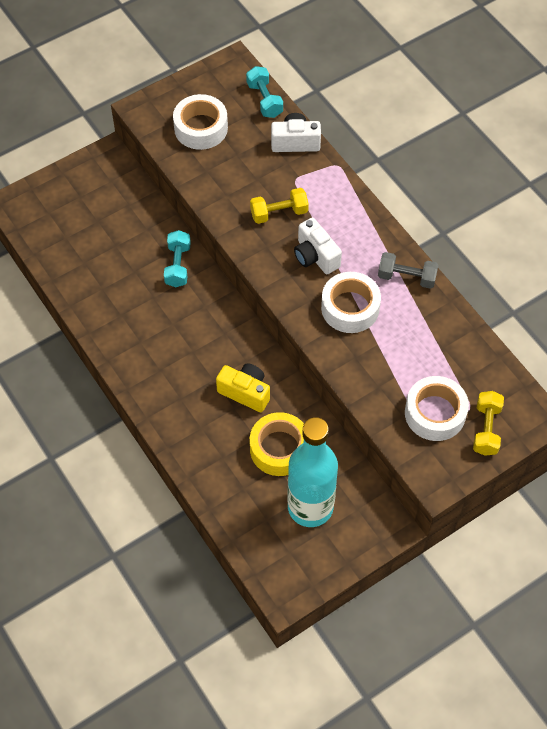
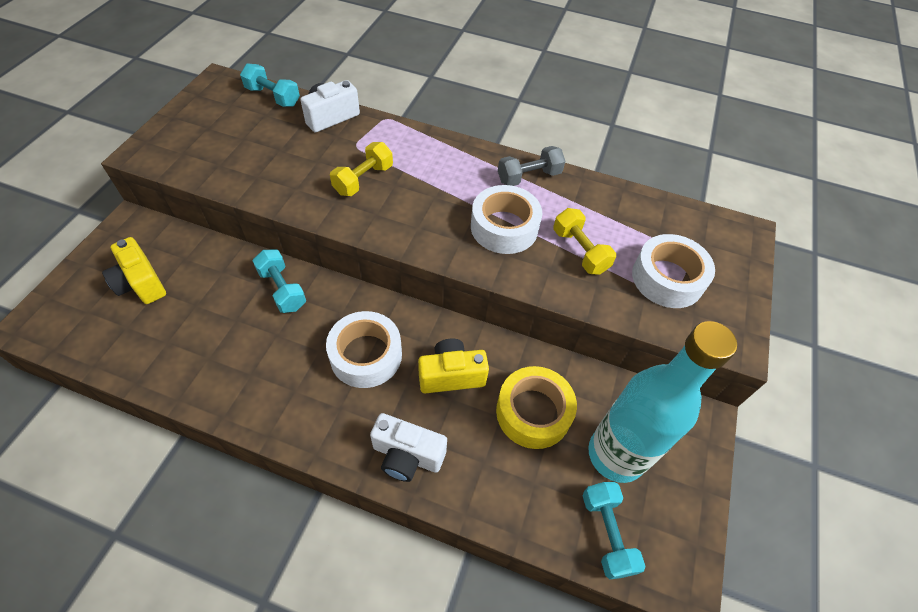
camera: 40 degrees left, 5 degrees down
white tape [173,94,228,150] -> white tape moved to [326,311,402,388]
white camera [294,218,342,274] -> white camera moved to [370,413,447,482]
yellow dumbbell [473,391,504,456] -> yellow dumbbell moved to [553,208,616,274]
none -> yellow camera [102,237,166,304]
none -> turquoise dumbbell [582,482,646,580]

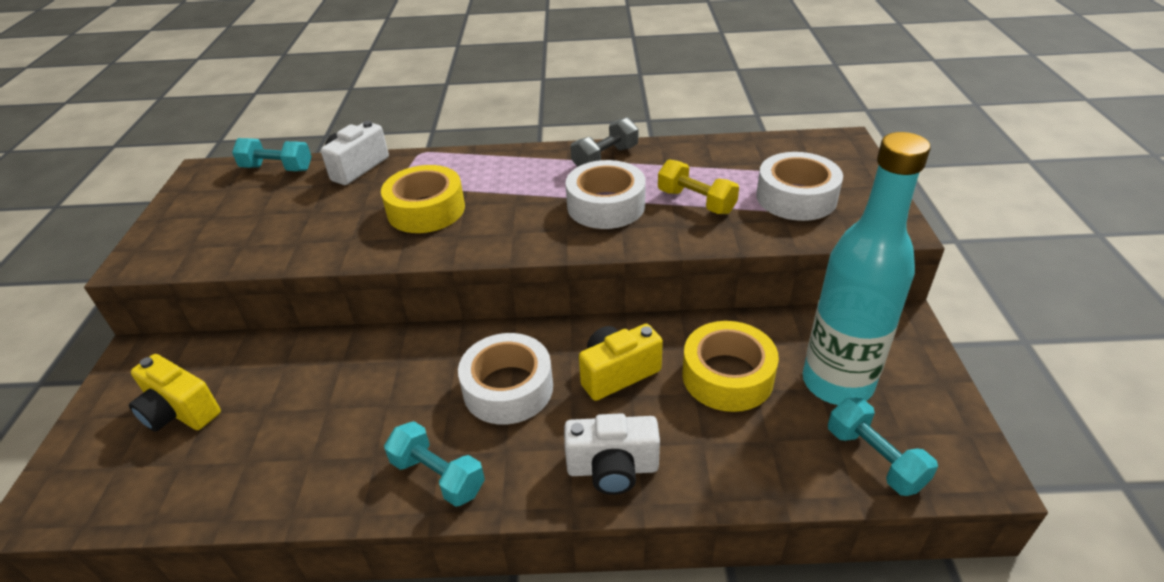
camera: 15 degrees left, 15 degrees down
turquoise dumbbell [253,250,306,313] -> turquoise dumbbell moved to [384,421,485,507]
yellow dumbbell [330,142,393,196] -> yellow tape [381,165,465,233]

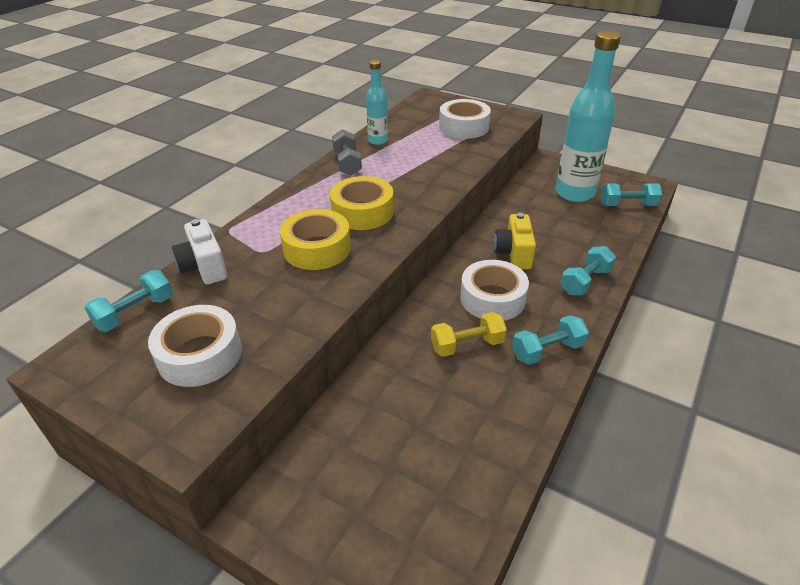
camera: 60 degrees left, 0 degrees up
yellow camera [129,354,221,432] -> none
white camera [564,413,660,495] -> turquoise dumbbell [561,246,616,296]
white tape [565,160,646,229] -> white tape moved to [148,305,242,387]
yellow dumbbell [658,159,739,214] -> yellow dumbbell moved to [431,312,507,357]
yellow tape [682,321,779,412] -> yellow tape moved to [330,176,394,230]
none -> turquoise bottle [366,60,388,145]

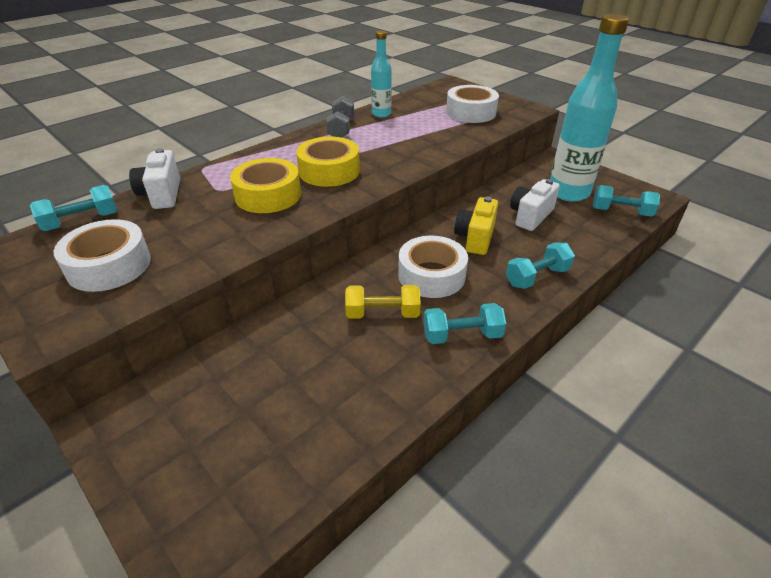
camera: 15 degrees right, 0 degrees up
none -> white camera [510,179,560,231]

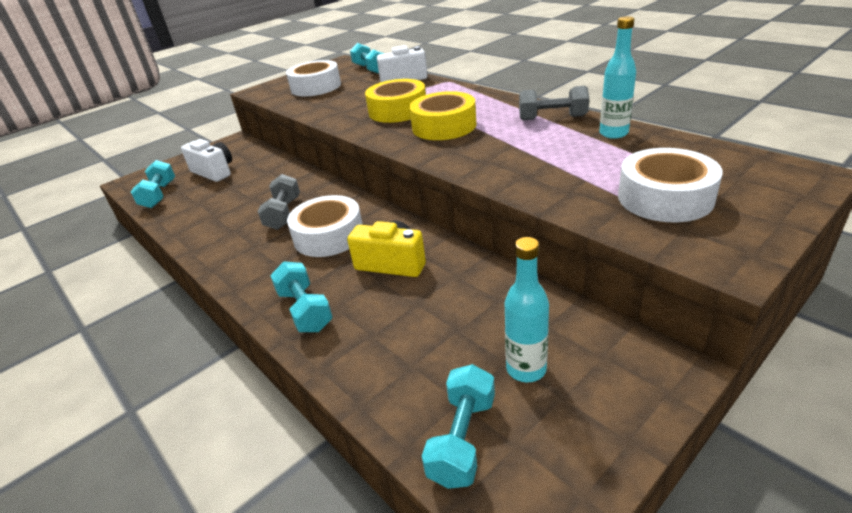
camera: 95 degrees right, 5 degrees down
yellow dumbbell [345,285,421,319] -> grey dumbbell [258,174,300,230]
turquoise dumbbell [423,303,506,344] -> turquoise dumbbell moved to [131,160,175,208]
white camera [510,179,560,231] -> white camera moved to [181,139,232,182]
turquoise bottle [550,14,629,202] -> turquoise bottle [505,237,549,382], size x0.51

